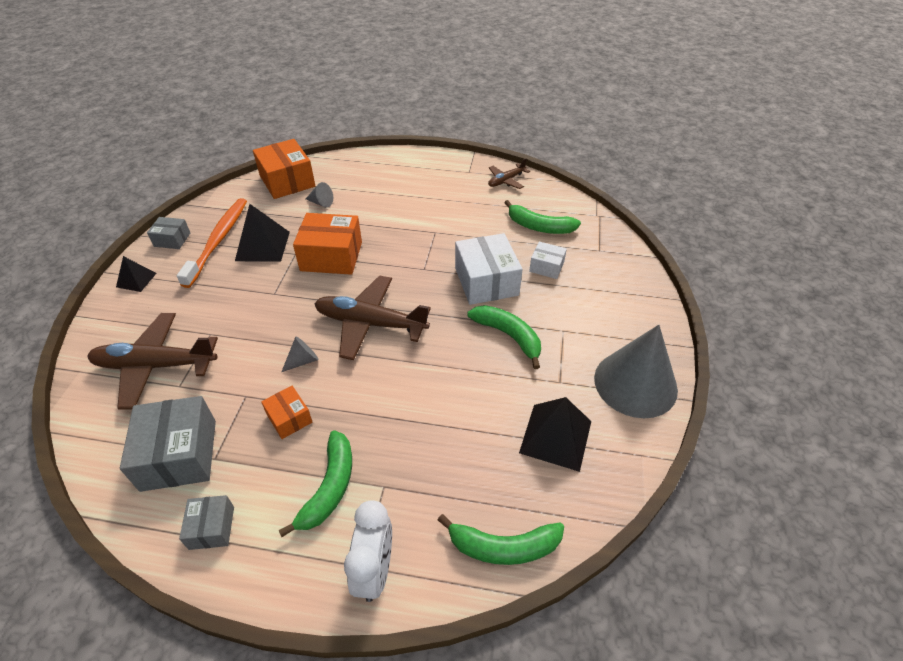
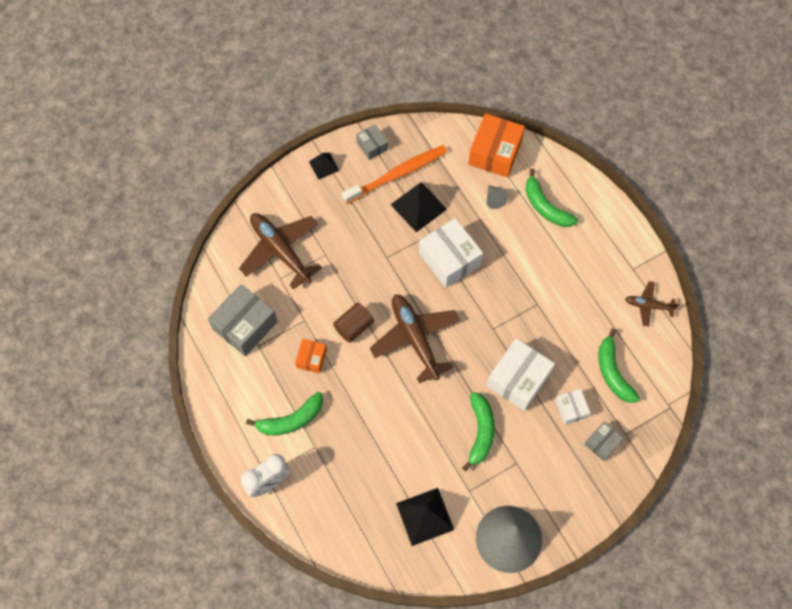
camera: 50 degrees right, 20 degrees up
grey box [179,495,234,550] -> grey box moved to [584,421,624,461]
grey cone [281,337,319,372] -> brown cylinder [333,303,374,343]
orange box [293,213,362,275] -> white box [419,218,483,288]
green banana [438,514,564,565] -> green banana moved to [526,168,578,227]

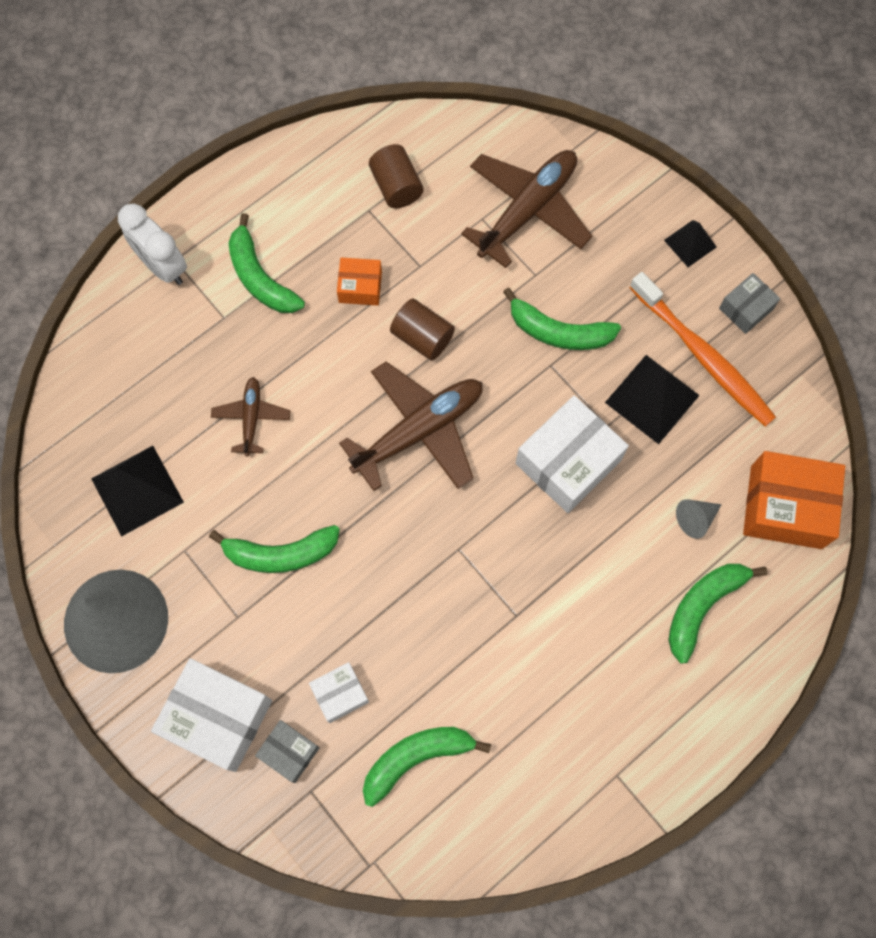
camera: 80 degrees right, 5 degrees up
grey box [208,284,278,356] -> brown cylinder [369,144,423,208]
white box [486,338,555,411] -> white box moved to [151,658,272,772]
brown plane [625,281,679,327] -> brown plane moved to [211,377,290,456]
none -> green banana [503,288,621,350]

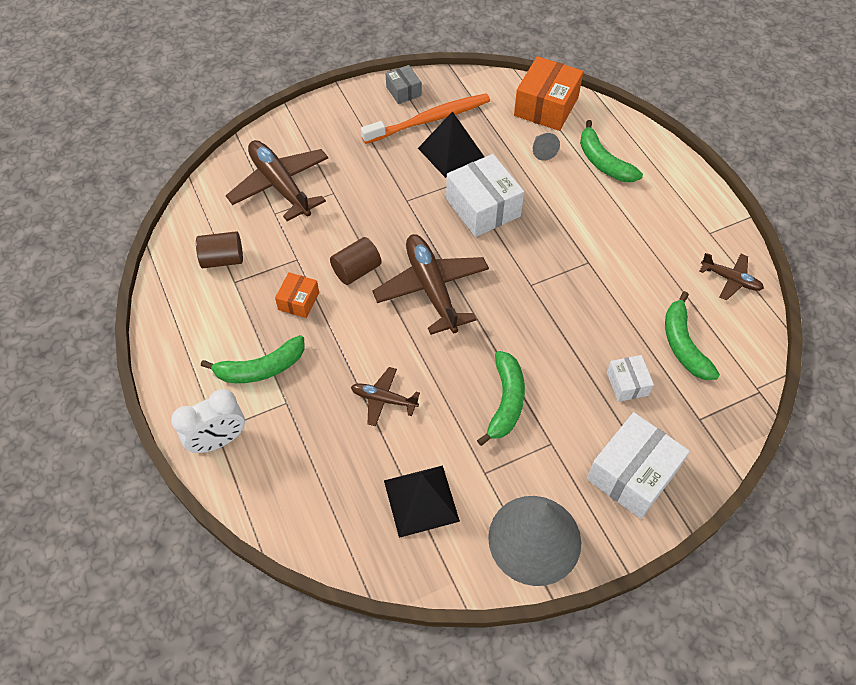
camera: 75 degrees left, 15 degrees down
grey box [255,720,320,783] -> none
green banana [503,288,621,350] -> none
black pyramid [664,220,717,267] -> none
none -> brown plane [699,253,764,300]

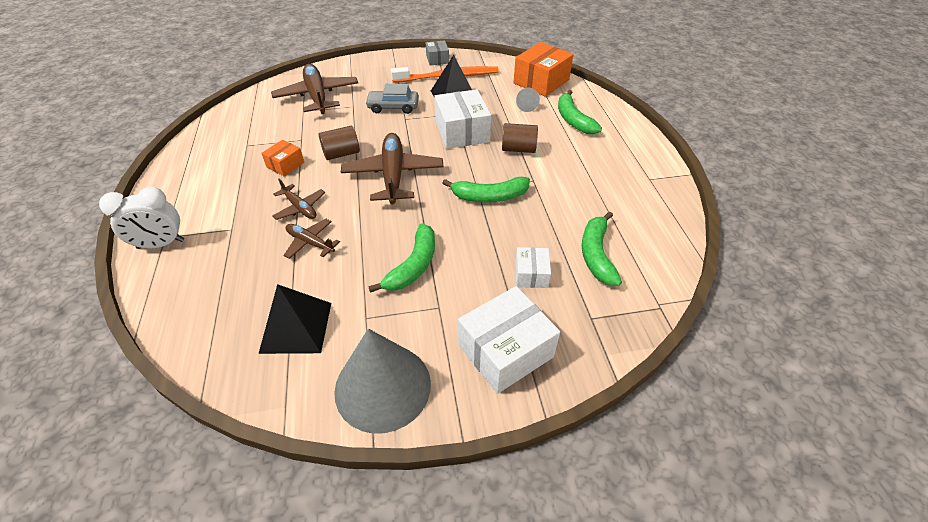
camera: 15 degrees right, 10 degrees down
brown cylinder [196,231,243,268] -> brown cylinder moved to [502,123,538,153]
green banana [201,335,305,383] -> green banana moved to [443,177,530,203]
brown plane [699,253,764,300] -> brown plane moved to [272,179,325,220]
none -> grey car [365,84,419,114]

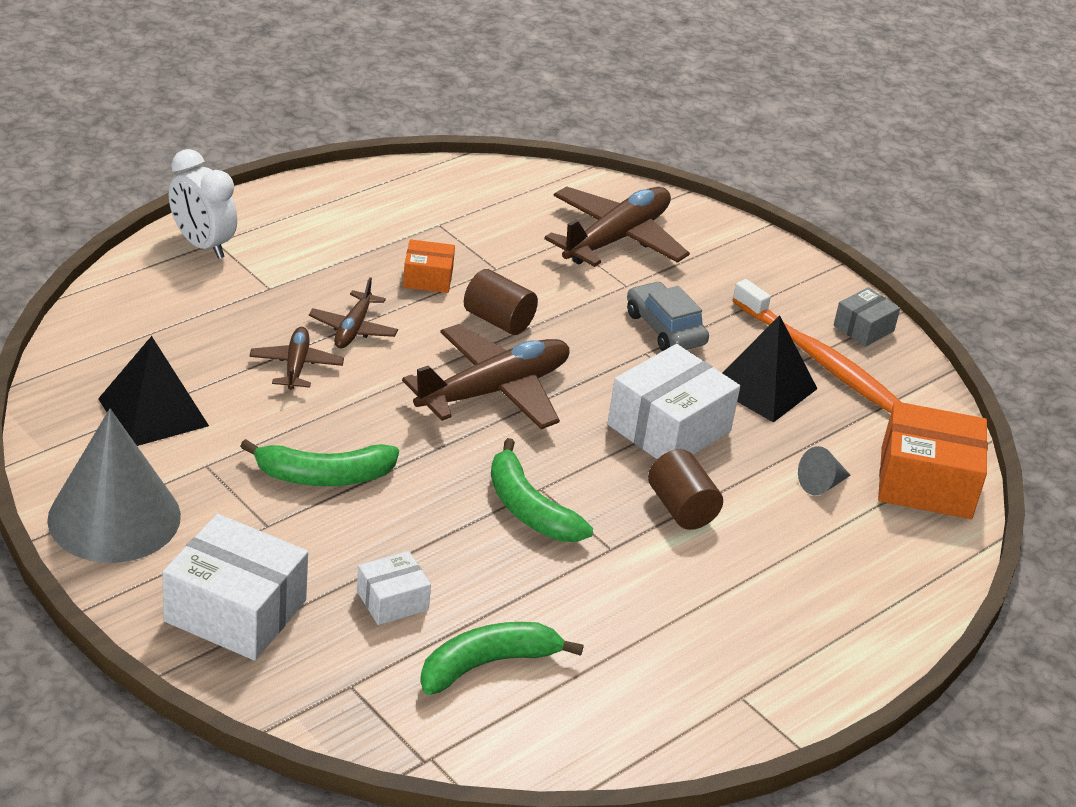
camera: 55 degrees right, 10 degrees down
green banana [558,90,602,134] -> none

